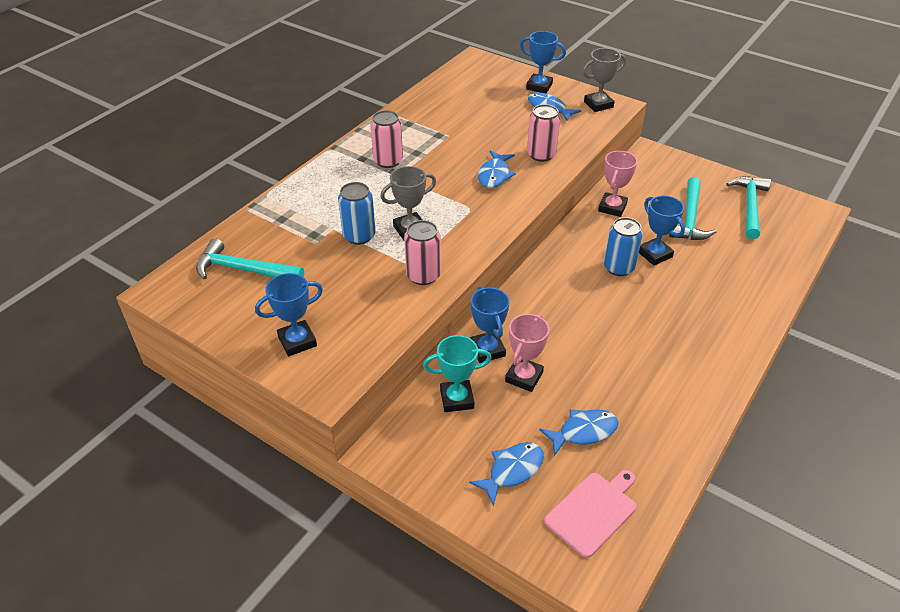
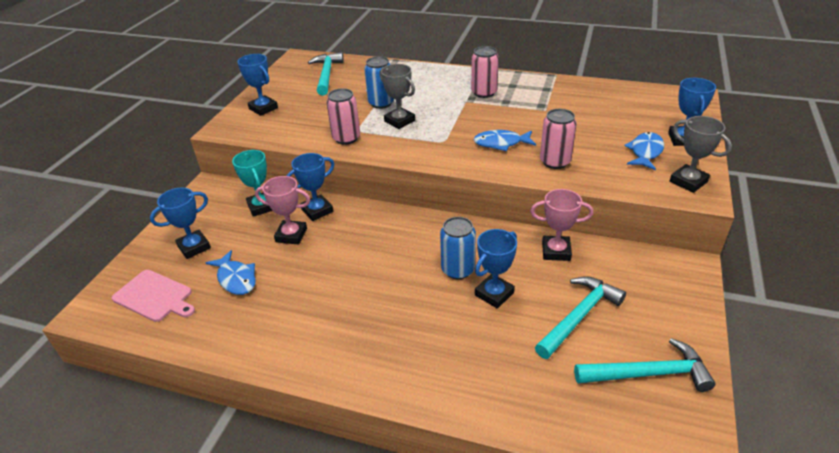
camera: 75 degrees right, 5 degrees down
blue fish [469,442,544,506] -> blue trophy [150,188,211,259]
turquoise hammer [669,177,716,240] -> turquoise hammer turned 135 degrees clockwise [535,276,626,359]

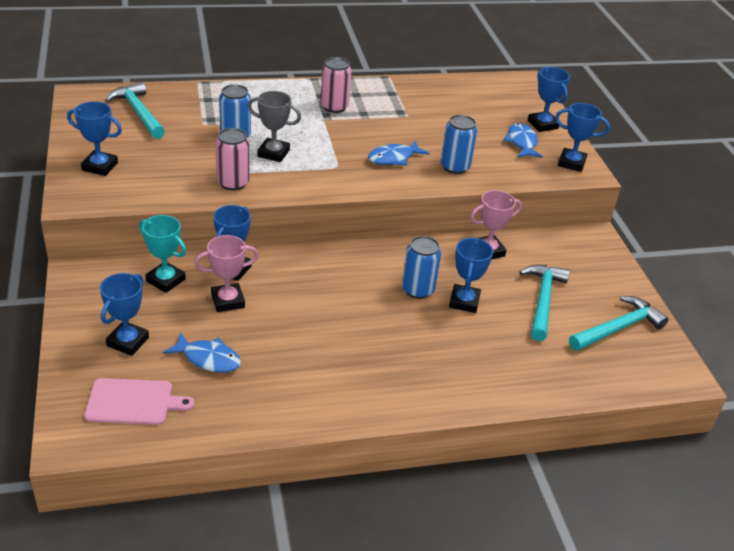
camera: 35 degrees left, 0 degrees up
pink can [540,109,577,169] -> blue can [440,115,477,174]
grey trophy [670,116,732,193] -> blue trophy [555,103,610,172]

